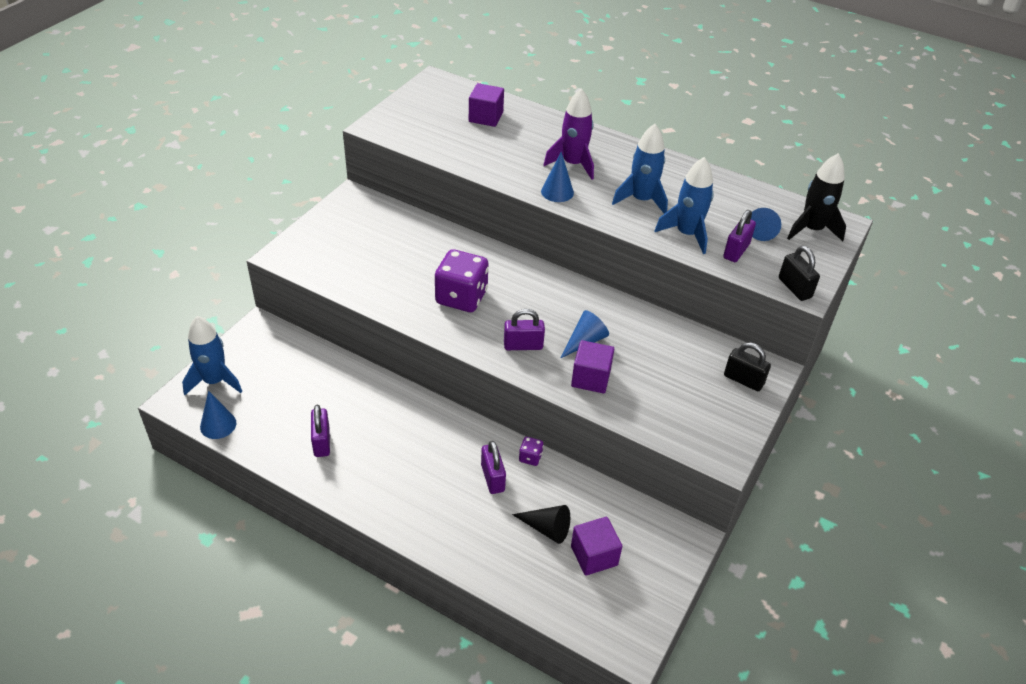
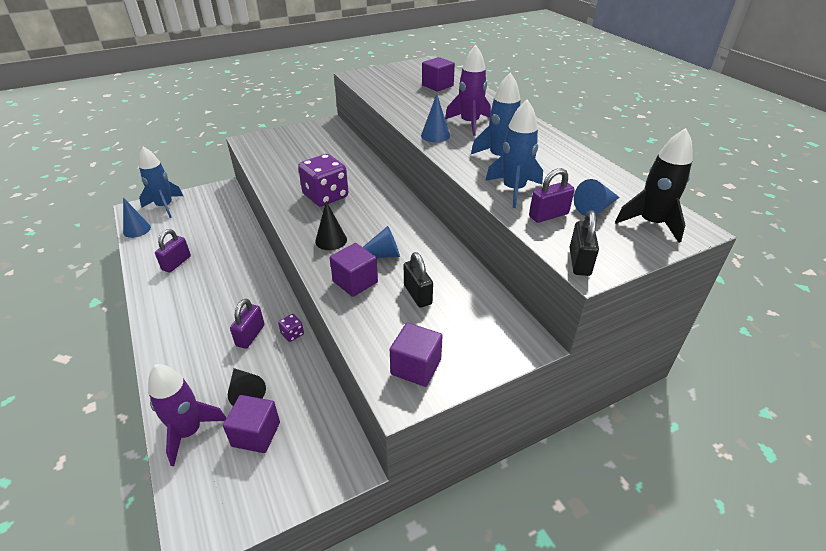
camera: 35 degrees right, 5 degrees down
purple padlock [504,309,545,350] -> black cone [315,201,347,250]
black padlock [724,342,771,391] -> black padlock moved to [404,252,433,308]
none -> purple rocket [148,364,226,466]
none -> purple cube [390,323,443,387]

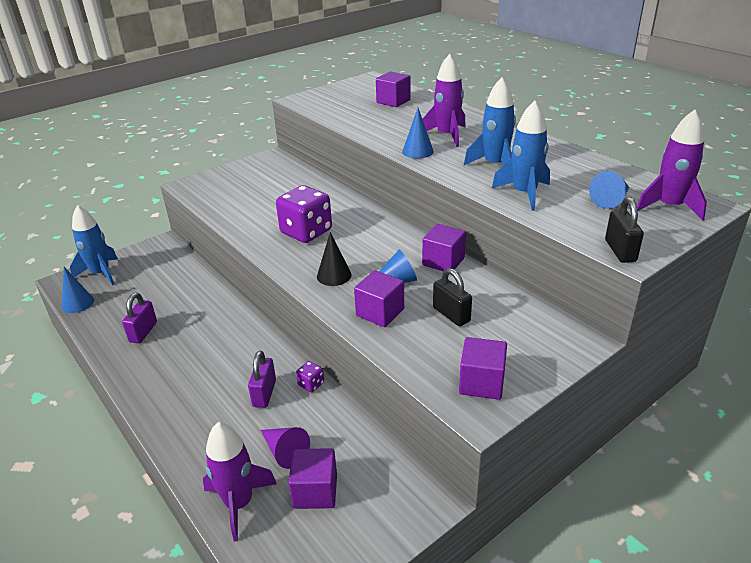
camera: 10 degrees left, 5 degrees down
black cone [228,368,266,406] -> purple cone [261,427,310,469]
purple padlock [529,168,575,223] -> none
black rocket [615,128,692,243] -> purple rocket [637,110,707,221]
none -> purple cube [422,224,466,271]

